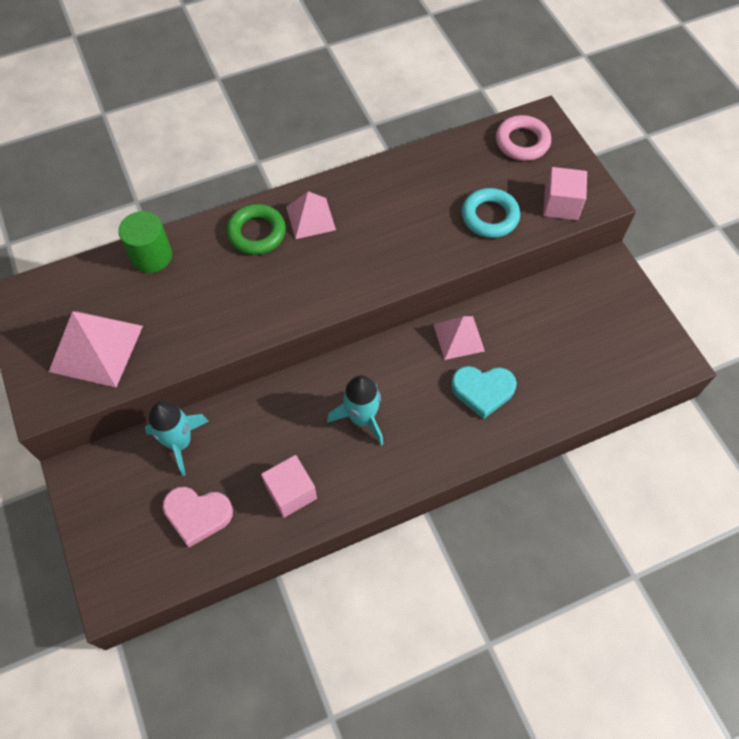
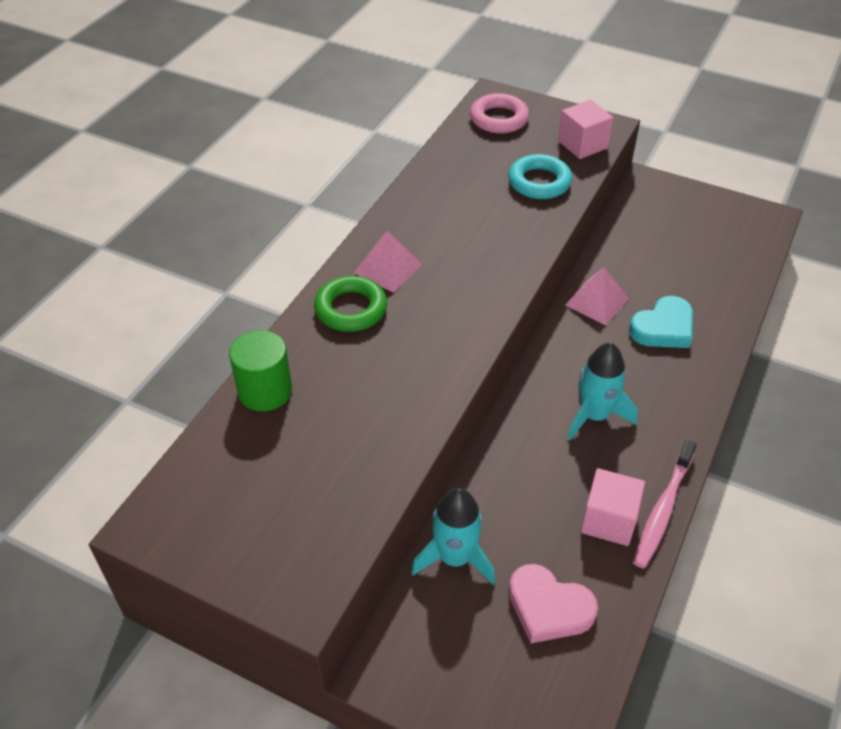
camera: 40 degrees left, 15 degrees down
pink pyramid [49,311,143,387] -> none
pink heart [163,487,233,547] -> pink heart turned 60 degrees clockwise [509,564,598,644]
none -> pink toothbrush [633,440,697,569]

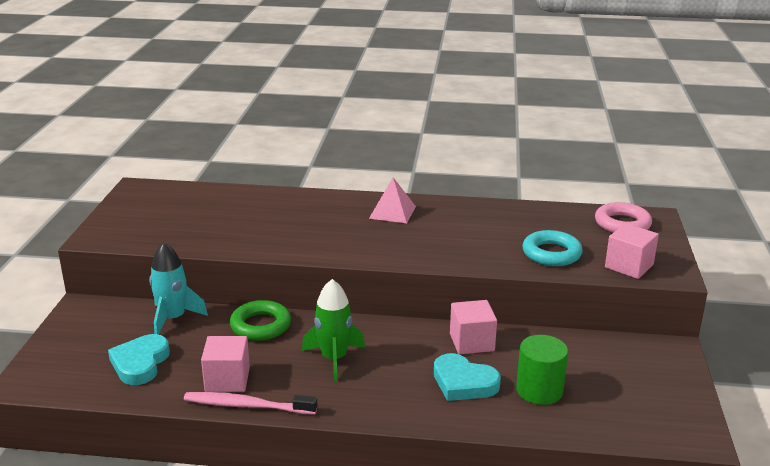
camera: 70 degrees right, 20 degrees down
green cylinder [229,330,292,411] -> green cylinder moved to [516,335,568,405]
green ring [314,276,387,332] -> green ring moved to [230,300,291,341]
pink heart [509,564,598,644] -> turquoise heart [108,334,170,385]
pink pyramid [565,267,629,325] -> pink cube [450,300,497,354]
turquoise rocket [567,343,638,440] -> green rocket [302,279,365,382]

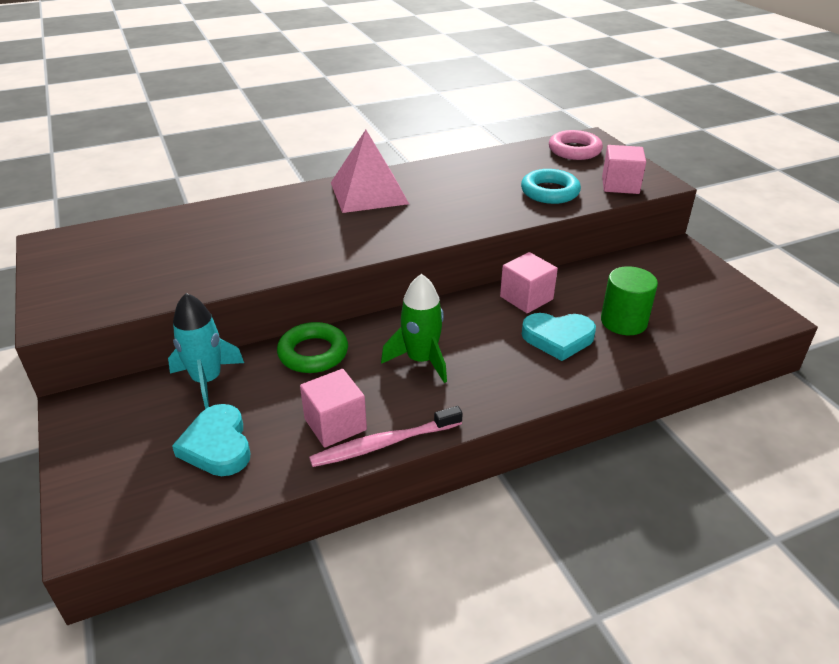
camera: 30 degrees left, 10 degrees up
pink pyramid [369,177,416,223] -> pink pyramid [331,130,409,213], size x1.58

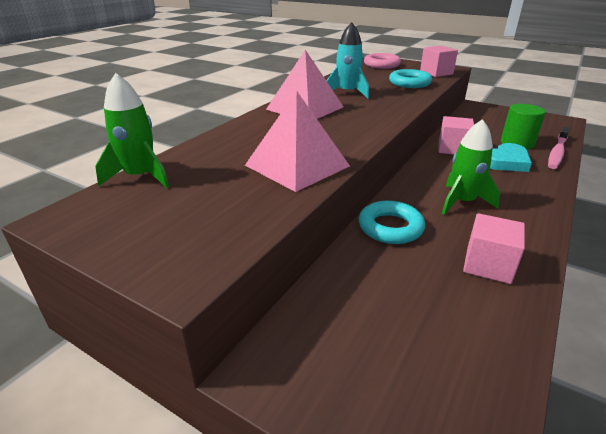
camera: 35 degrees left, 5 degrees down
turquoise rocket [168,293,244,409] -> turquoise rocket moved to [326,22,369,99]
turquoise heart [172,404,250,476] -> none
green ring [277,322,348,373] -> turquoise ring [359,201,425,244]
pink toothbrush [309,406,463,467] -> pink toothbrush moved to [548,127,570,169]
none -> green rocket [95,73,169,188]
none -> pink pyramid [245,91,350,192]

